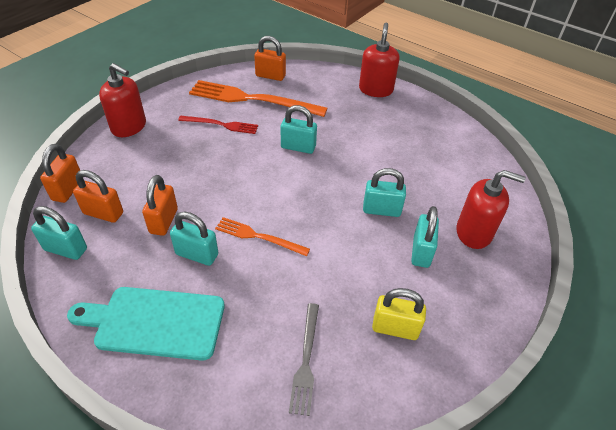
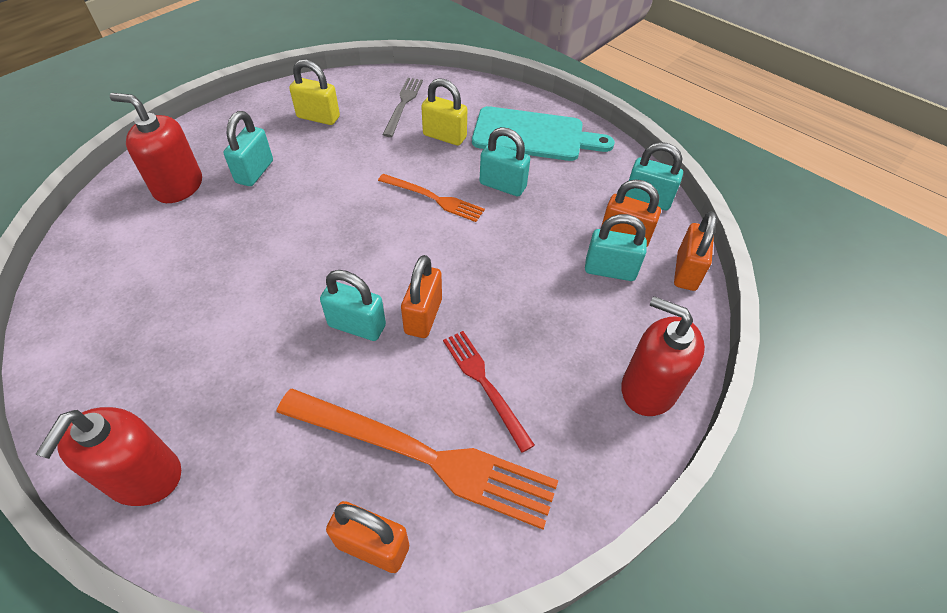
camera: 175 degrees left, 5 degrees up
orange padlock [142,175,178,236] -> orange padlock moved to [401,255,442,338]
red fork [178,116,258,134] -> red fork turned 45 degrees clockwise [443,331,535,453]
turquoise padlock [363,168,406,217] -> turquoise padlock moved to [585,214,647,281]
none -> yellow padlock [421,78,467,146]

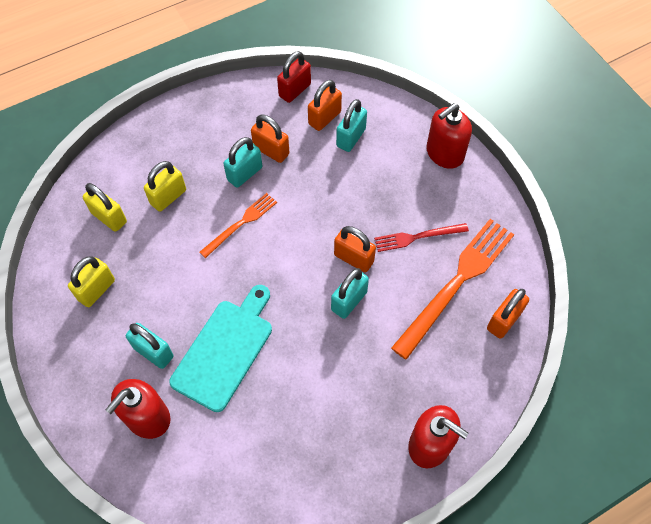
camera: 70 degrees left, 10 degrees up
grey fork [383,78,423,137] -> yellow padlock [83,183,127,232]
turquoise cutting board [472,106,615,161] -> turquoise cutting board moved to [169,285,272,412]
turquoise padlock [625,142,683,210] -> red padlock [277,51,311,103]
orange padlock [674,211,717,291] -> orange padlock moved to [251,115,290,163]

